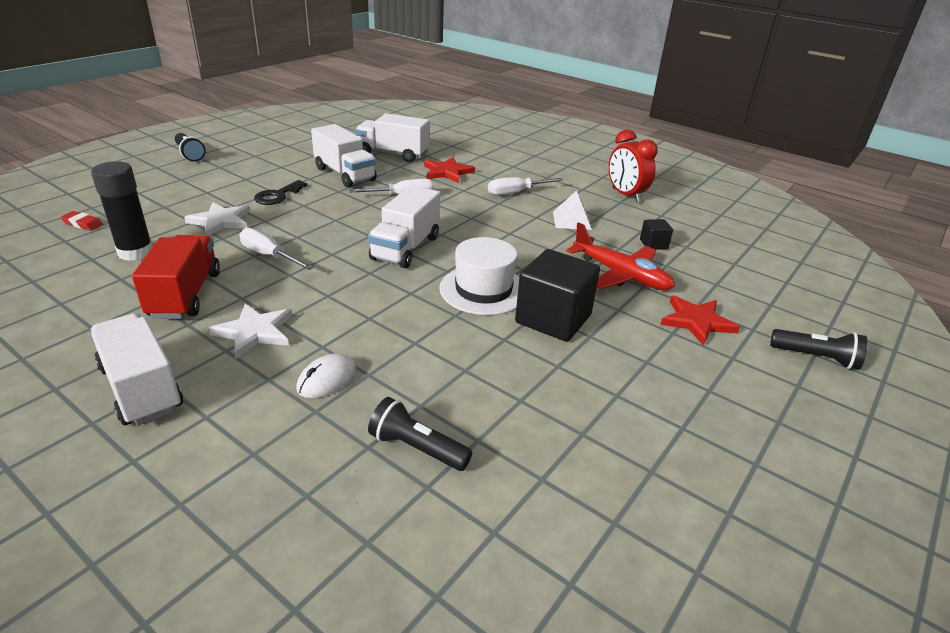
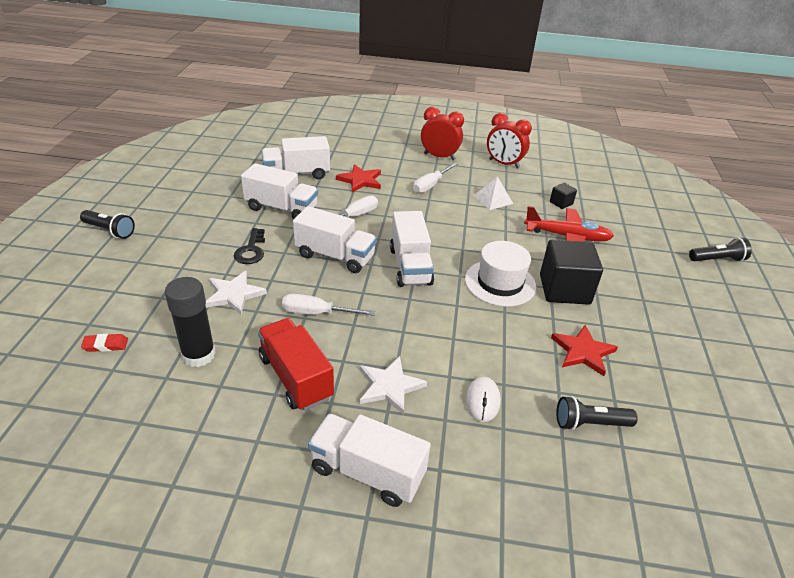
camera: 30 degrees left, 5 degrees up
red star [660,295,740,346] -> red star moved to [551,325,618,376]
none -> white truck [293,206,377,273]
none -> red clock [421,107,464,160]

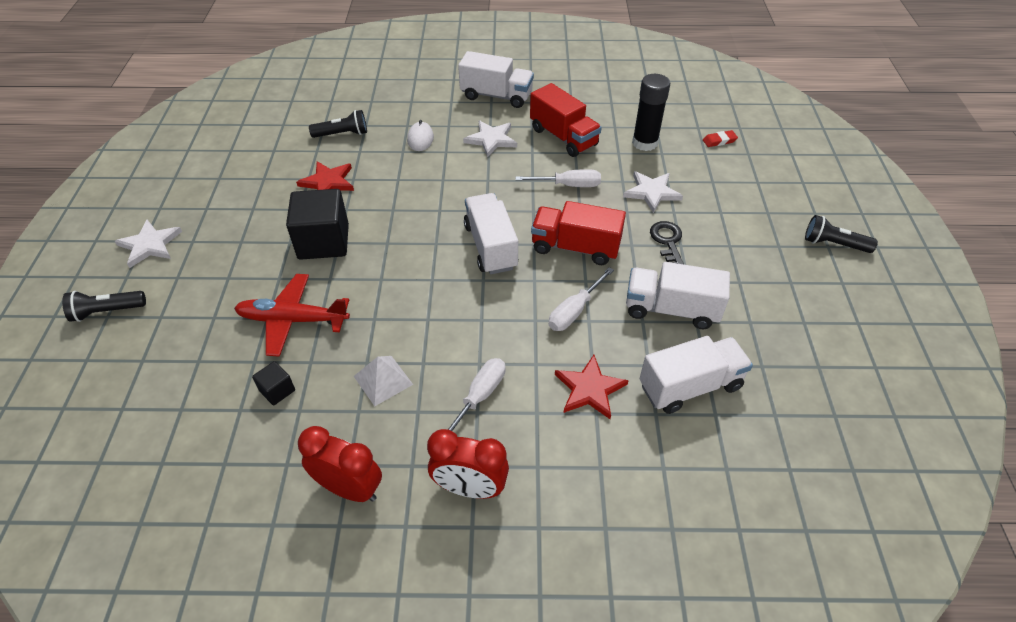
camera: 175 degrees right, 10 degrees up
white truck [293,206,377,273] -> red truck [531,201,626,265]
white hat [465,241,536,307] -> none
none -> white star [115,220,182,268]

